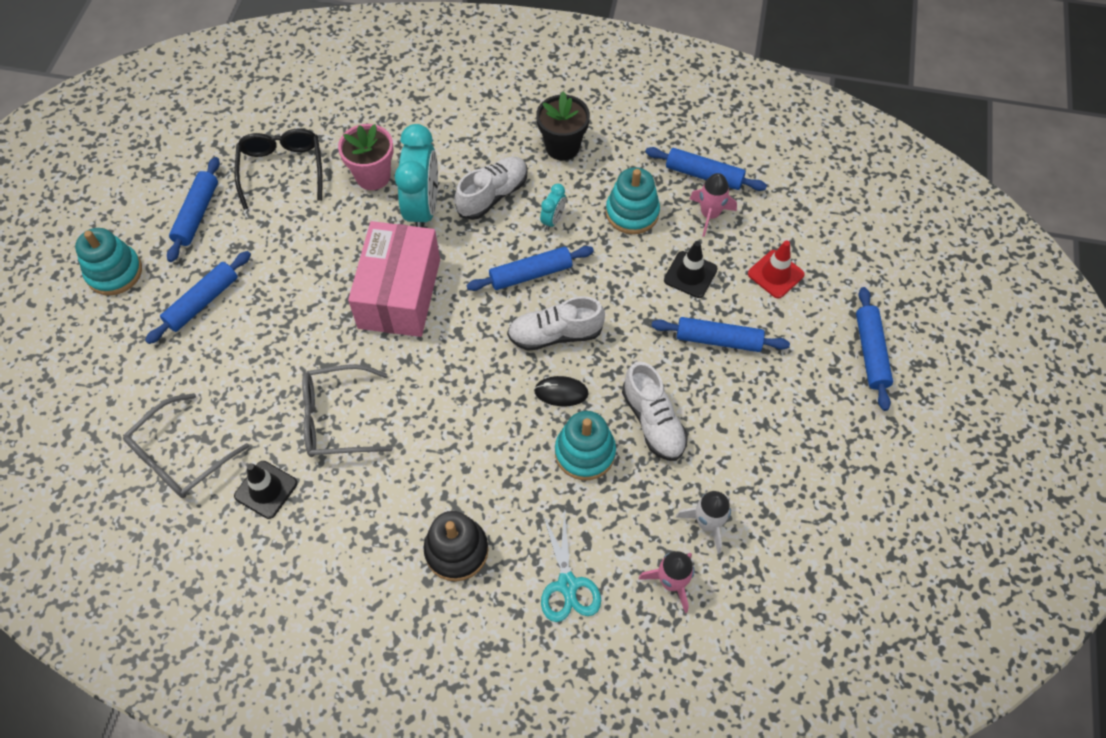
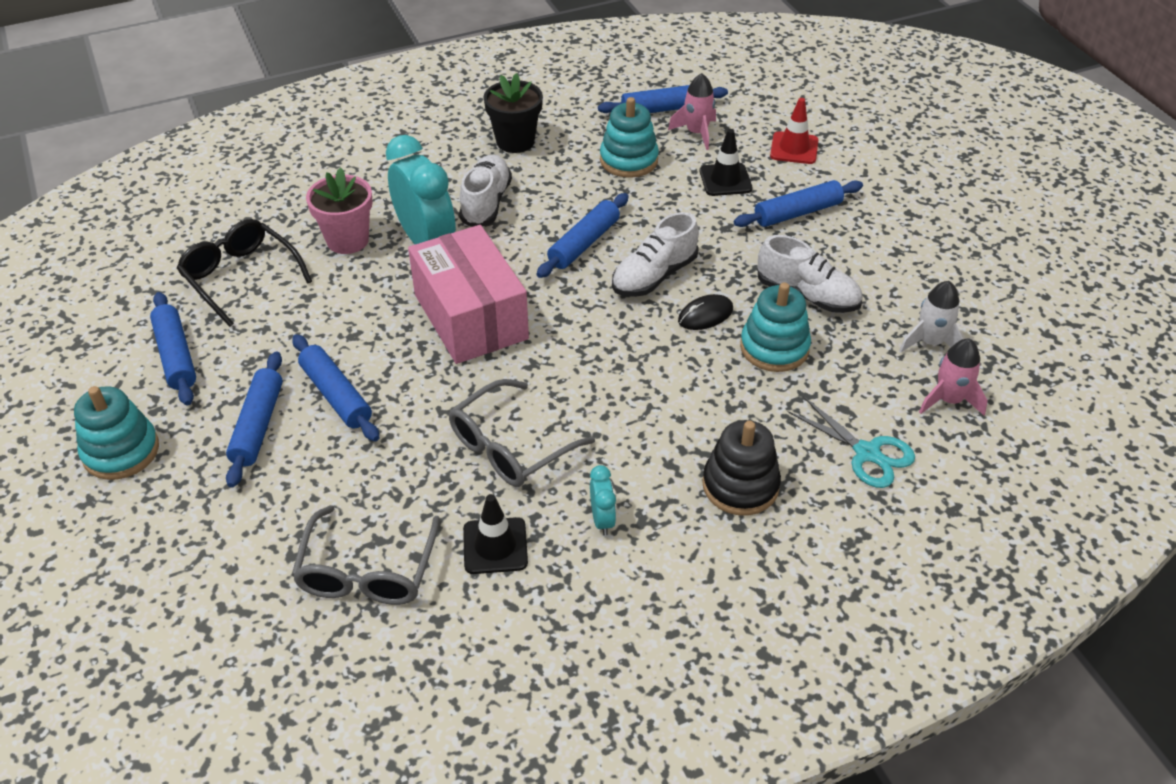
camera: 35 degrees left, 15 degrees down
turquoise clock [540,184,566,230] -> turquoise clock moved to [590,465,616,536]
blue rolling pin [856,287,893,411] -> blue rolling pin moved to [292,334,379,442]

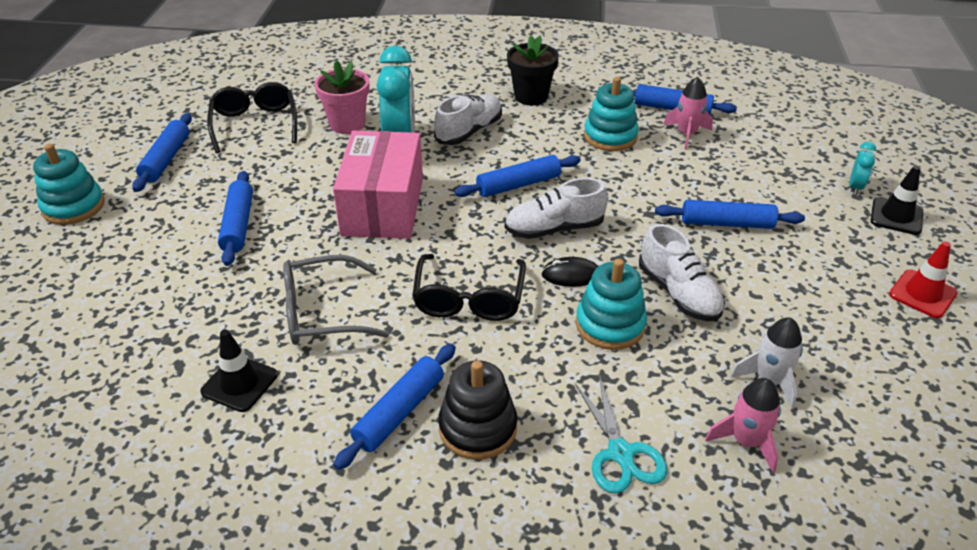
camera: 30 degrees right, 5 degrees down
blue rolling pin [226,351,283,488] -> blue rolling pin moved to [334,344,456,470]
grey glasses [292,505,440,605] -> none
turquoise clock [590,465,616,536] -> turquoise clock moved to [850,142,876,195]
black traffic cone [700,129,753,196] -> black traffic cone moved to [870,166,923,235]
red traffic cone [770,98,818,164] -> red traffic cone moved to [889,241,958,318]
none -> black glasses [412,254,526,321]

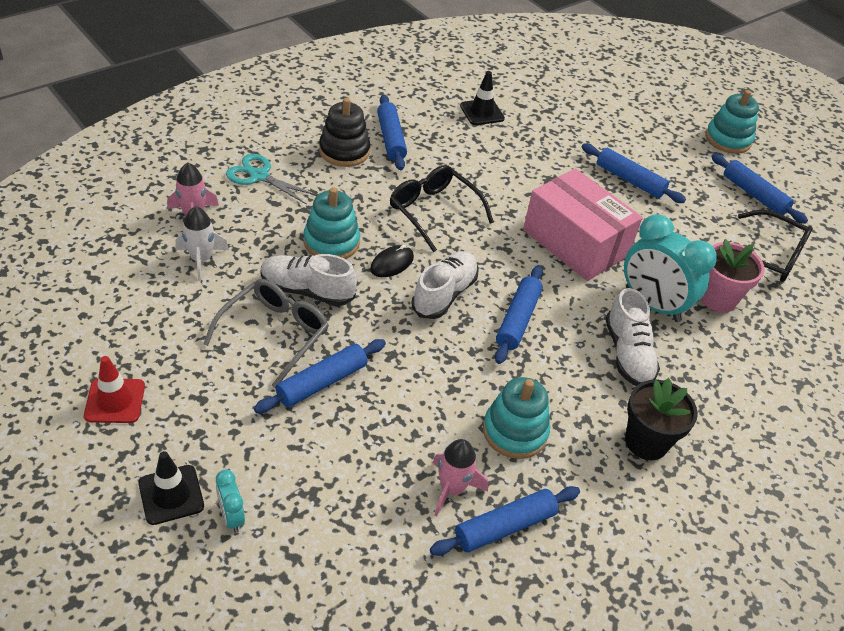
camera: 130 degrees right, 5 degrees up
grey glasses [283,255,389,345] -> grey glasses moved to [203,279,329,389]

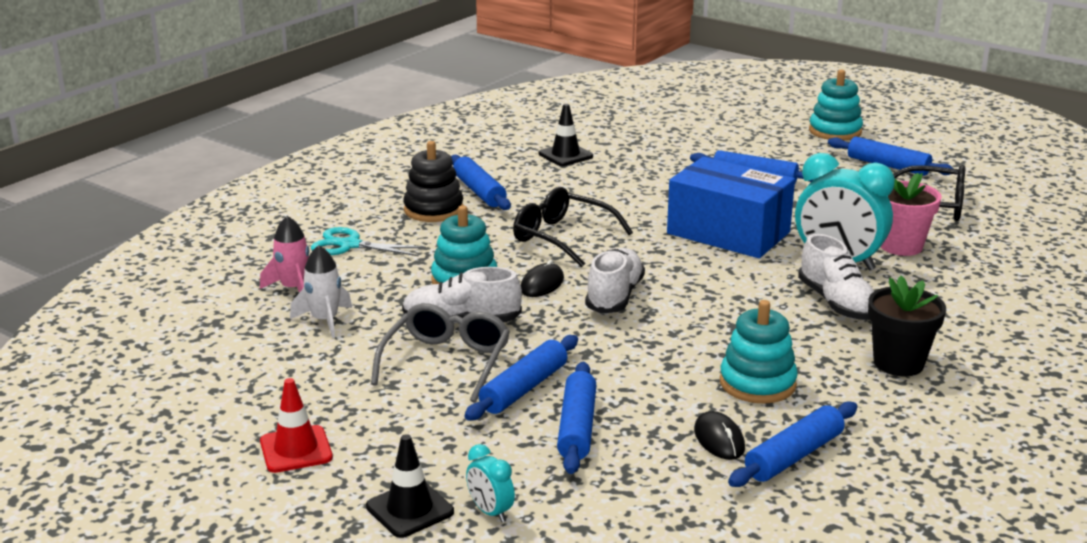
camera: 10 degrees left, 20 degrees down
pink rocket [433,439,488,516] -> black mouse [694,411,745,460]
blue rolling pin [495,266,543,364] -> blue rolling pin moved to [557,362,596,474]
pink box [523,168,643,281] -> blue box [667,157,795,258]

